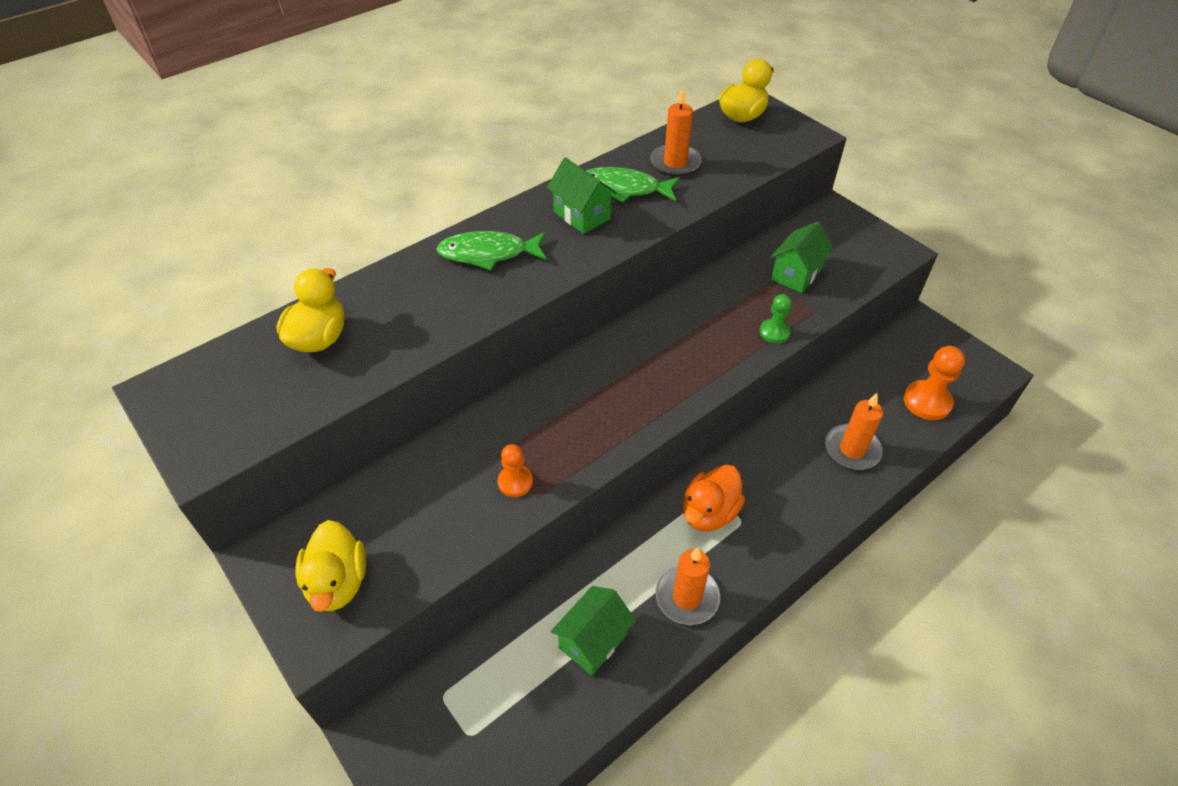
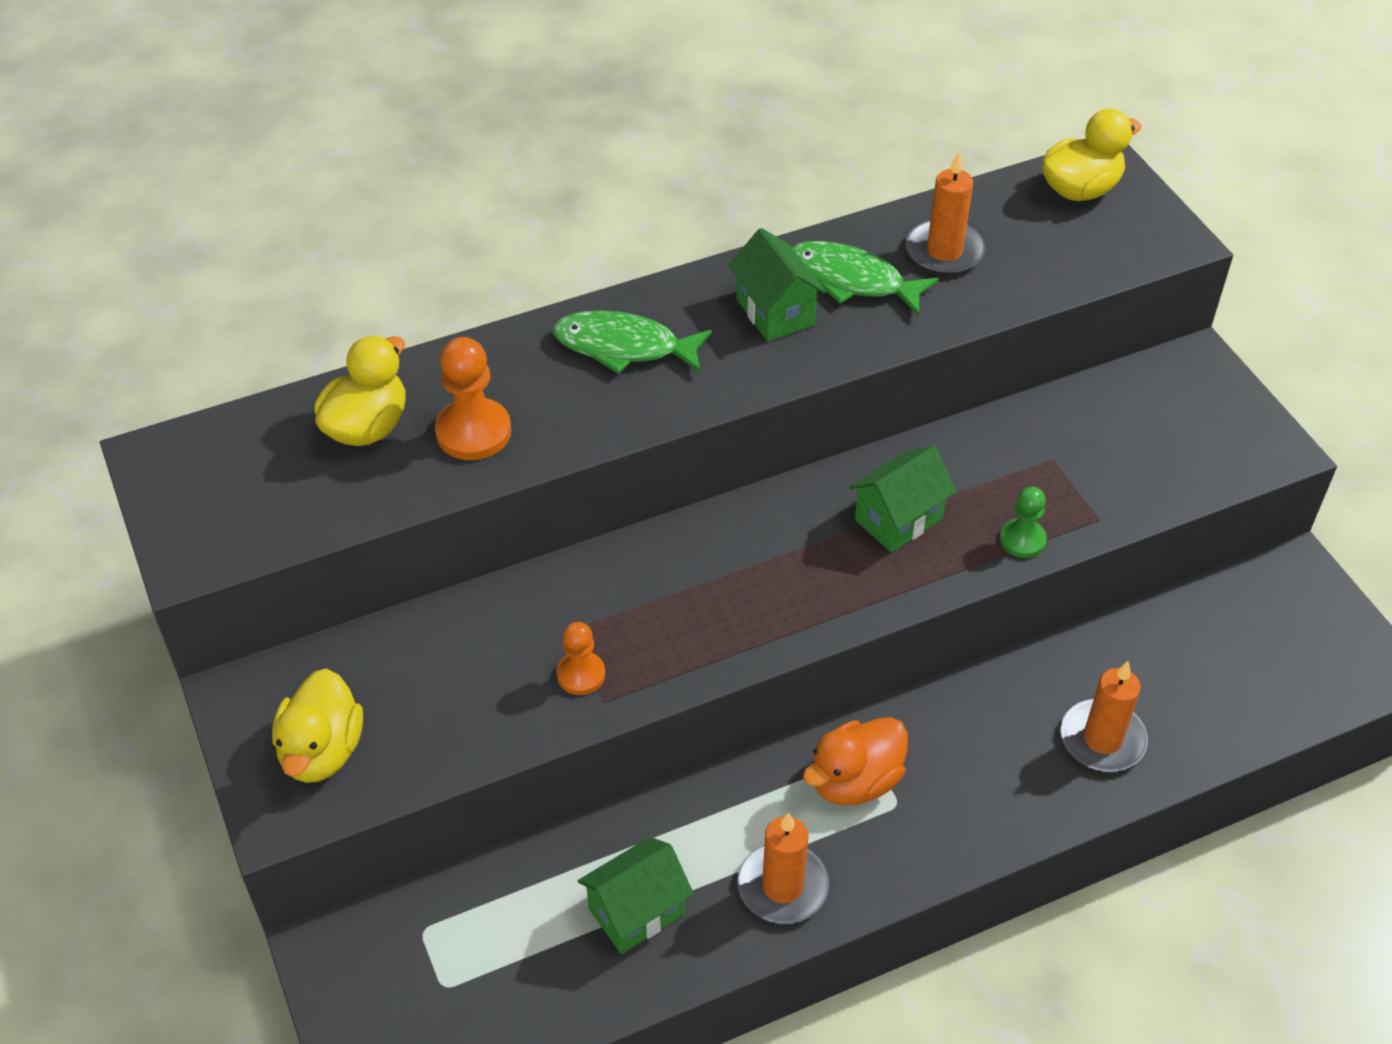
camera: 15 degrees right, 0 degrees up
green house [771,221,834,293] -> green house moved to [849,446,956,553]
orange pawn [904,346,965,420] -> orange pawn moved to [435,337,511,460]

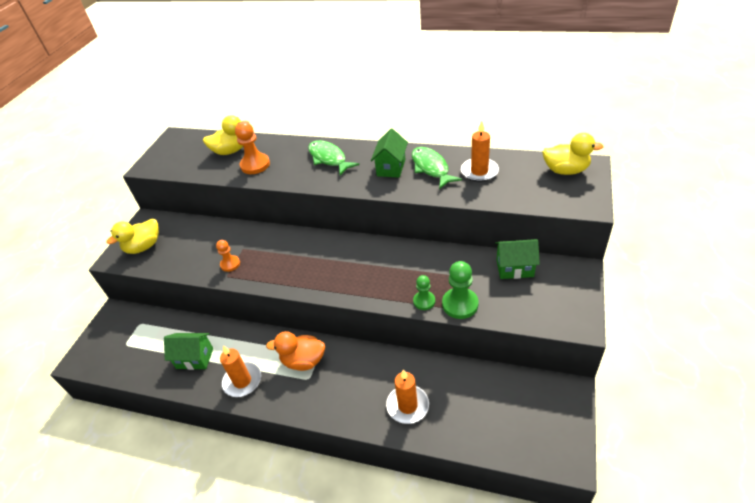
camera: 45 degrees right, 5 degrees down
green house [849,446,956,553] -> green house moved to [495,239,540,279]
none -> green pawn [442,261,478,319]

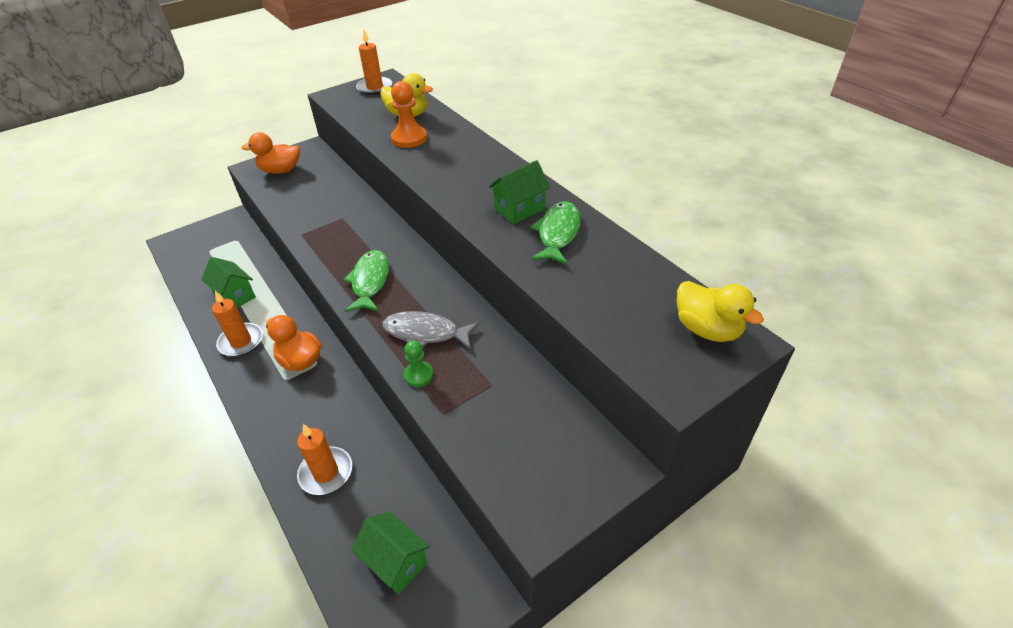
camera: 35 degrees right, 0 degrees up
yellow duck [106,218,159,254] -> orange duck [241,132,300,174]
orange pawn [216,240,240,272] -> none
green fish [308,140,359,175] -> green fish moved to [343,250,389,312]
green pawn [442,261,478,319] -> none
orange candle [461,121,499,182] -> orange candle moved to [356,30,392,95]
green house [495,239,540,279] -> green house moved to [351,512,430,594]
none -> grey fish [382,311,479,350]

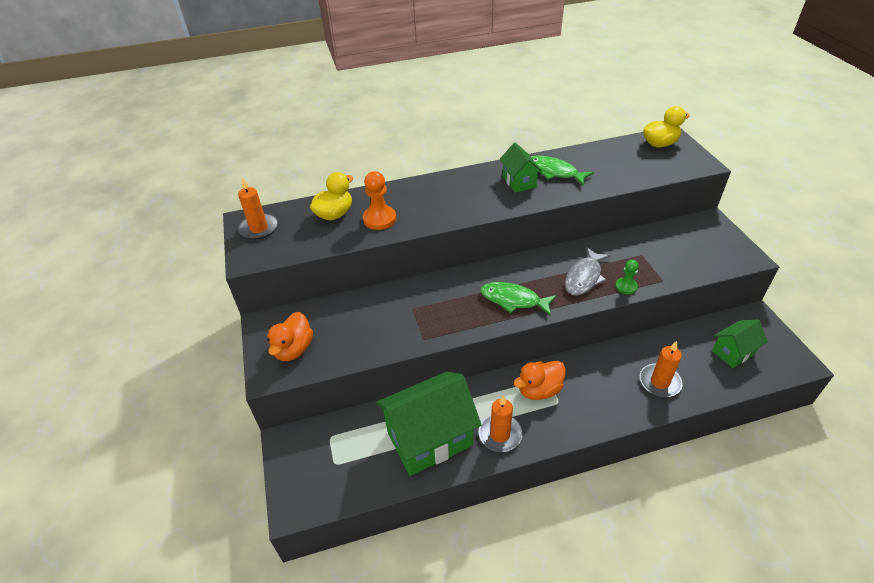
camera: 70 degrees left, 0 degrees up
green house [201,257,256,308] -> green house [376,372,482,476], size x1.91

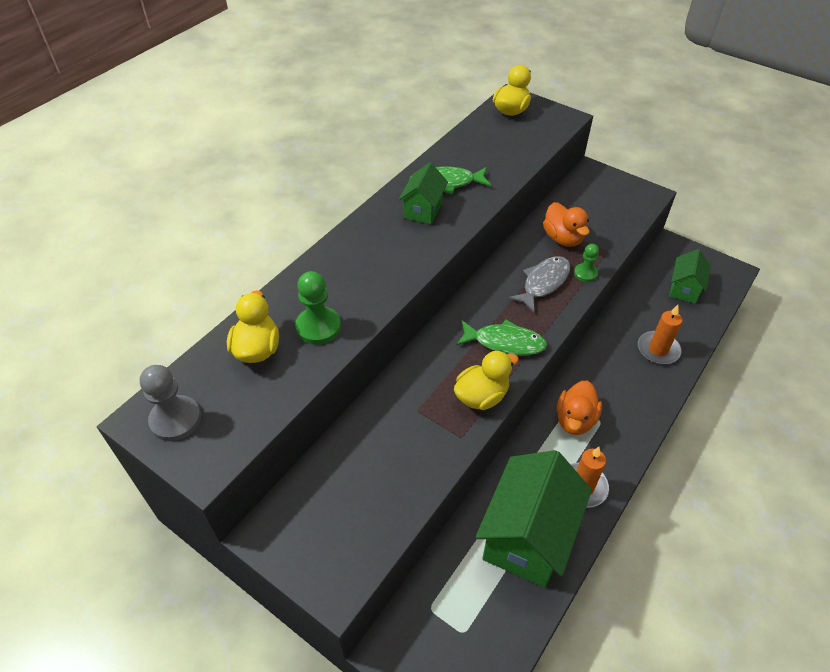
camera: 40 degrees left, 5 degrees up
orange candle [238,177,278,240] -> grey pawn [140,365,201,441]
orange duck [267,312,313,361] -> orange duck moved to [543,202,590,247]
orange pawn [363,171,396,230] -> green pawn [295,271,341,345]
green fish [480,282,557,316] -> green fish turned 150 degrees counterclockwise [456,320,547,356]
green house [500,143,542,193] -> green house turned 75 degrees clockwise [399,162,448,224]
grey fish [565,247,611,295] -> grey fish turned 135 degrees counterclockwise [508,256,570,312]
none -> yellow duck [454,350,519,410]

